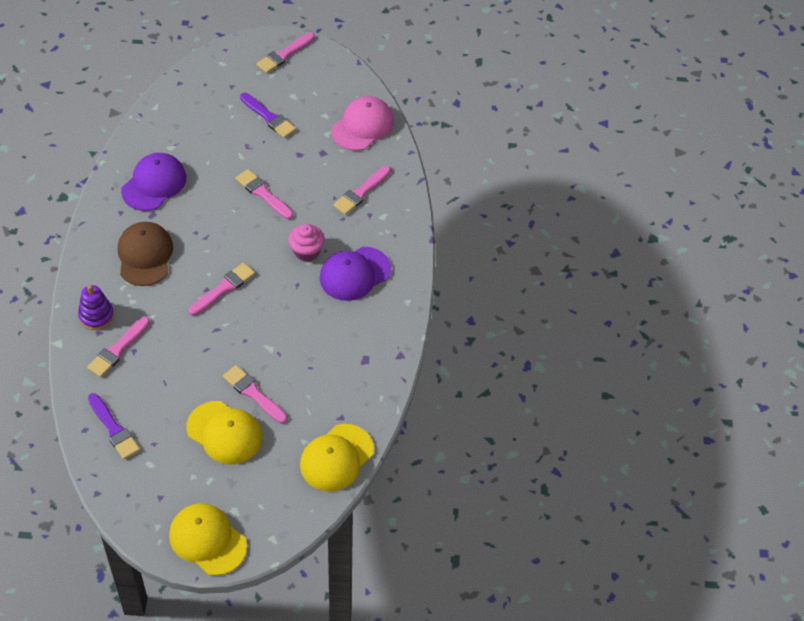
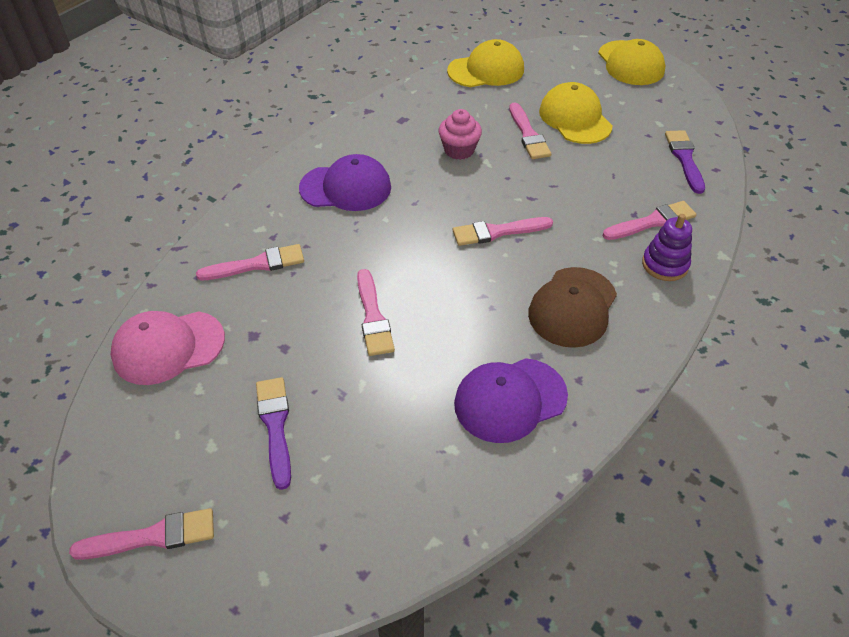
camera: 145 degrees left, 5 degrees down
pink cupcake [288,224,325,262] -> pink cupcake moved to [439,109,482,160]

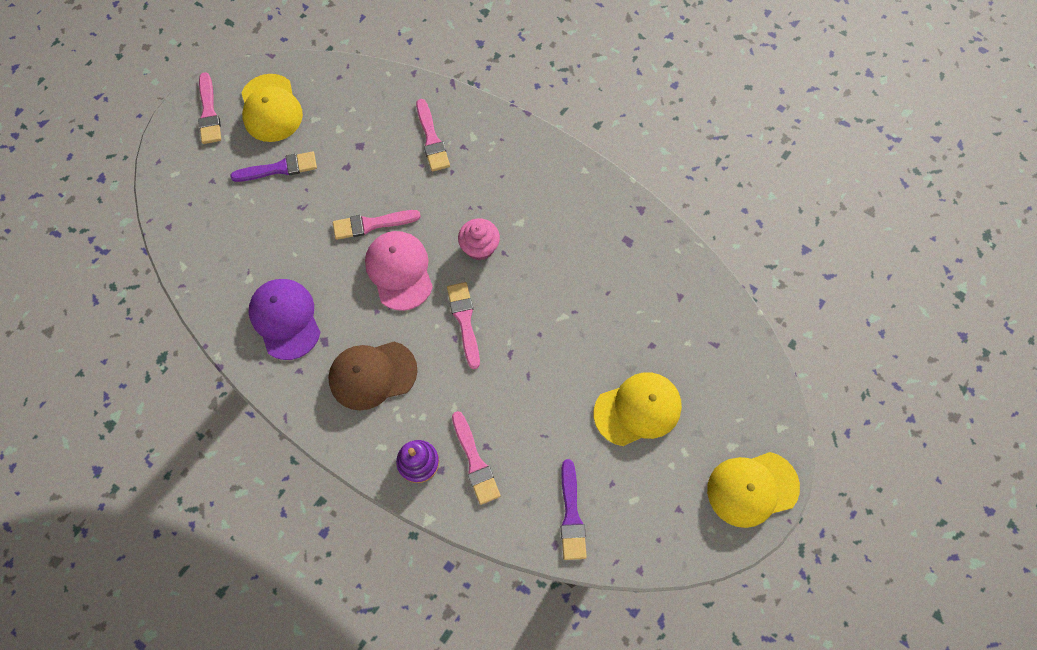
camera: 90 degrees right, 20 degrees up
pink cap [111,311,225,385] -> pink cap moved to [365,231,433,311]
purple cap [299,154,391,211] -> none
pink cupcake [439,109,482,160] -> pink cupcake moved to [458,218,500,260]
yellow cap [447,39,524,87] -> yellow cap moved to [241,74,303,142]
pink brush [509,103,551,159] -> none
brown cap [528,267,617,348] -> brown cap turned 45 degrees counterclockwise [328,342,418,410]
purple brush [665,130,705,194] -> purple brush turned 90 degrees clockwise [561,459,587,560]

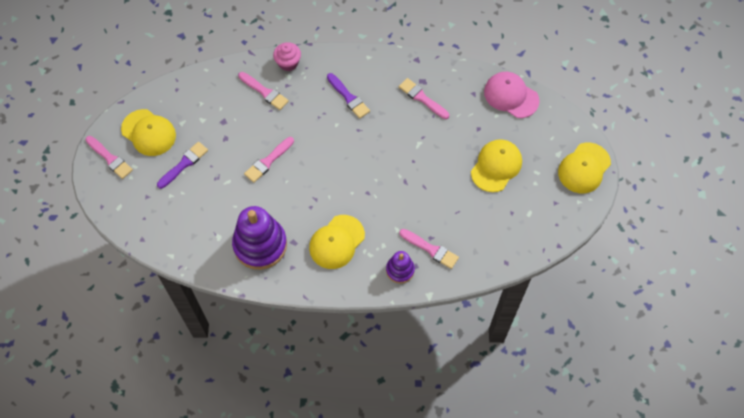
camera: 35 degrees left, 5 degrees down
purple cap [248,279,321,360] -> purple stacking toy [232,206,287,270]
brown cap [328,342,418,410] -> yellow cap [309,215,365,269]
pink cap [365,231,433,311] -> pink cap moved to [484,72,540,118]
pink brush [447,282,480,369] -> pink brush moved to [399,78,449,119]
pink cupcake [458,218,500,260] -> pink cupcake moved to [273,42,301,71]
purple brush [561,459,587,560] -> purple brush moved to [327,73,370,119]

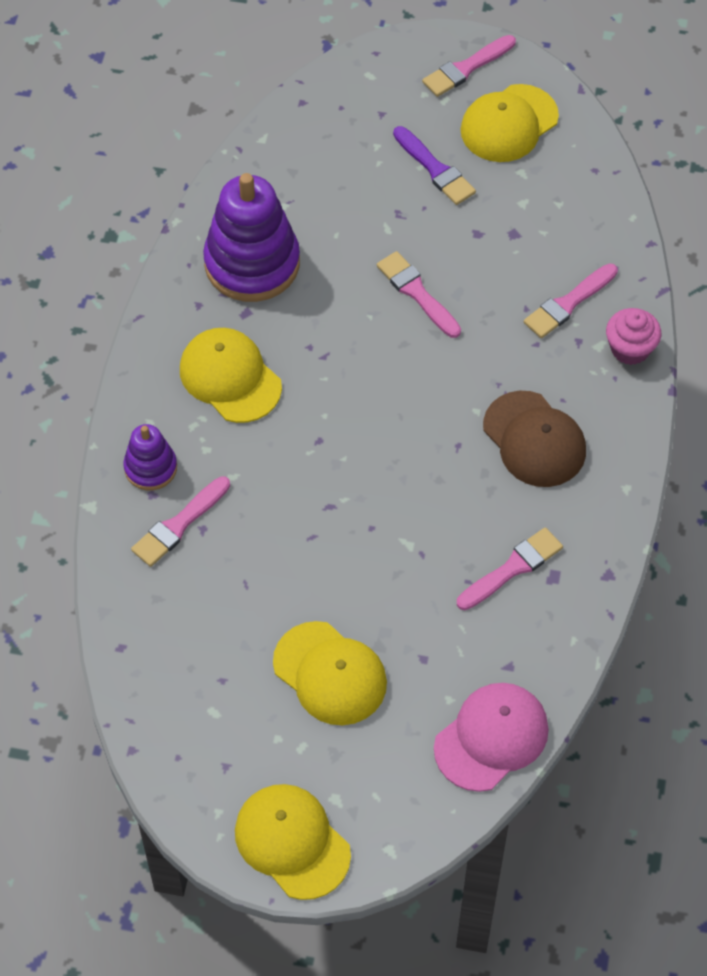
camera: 100 degrees right, 5 degrees down
purple brush [327,73,370,119] -> brown cap [483,391,586,487]

